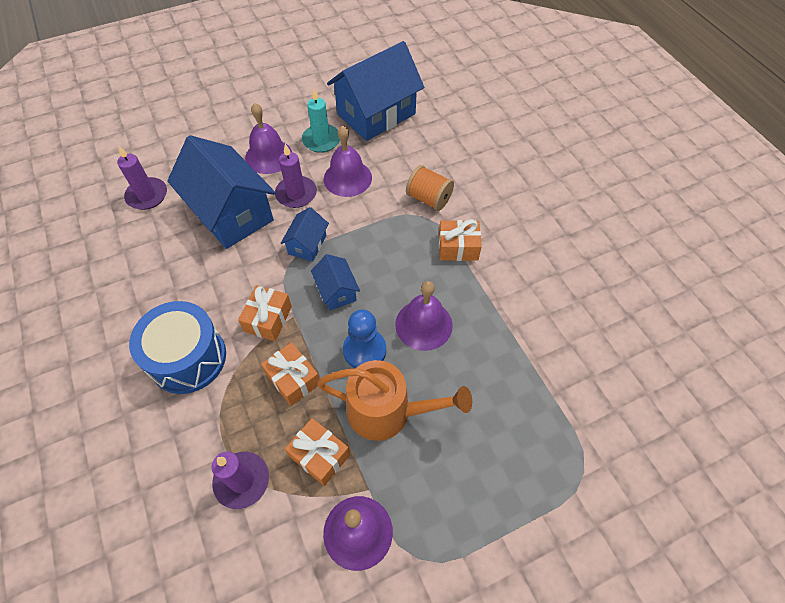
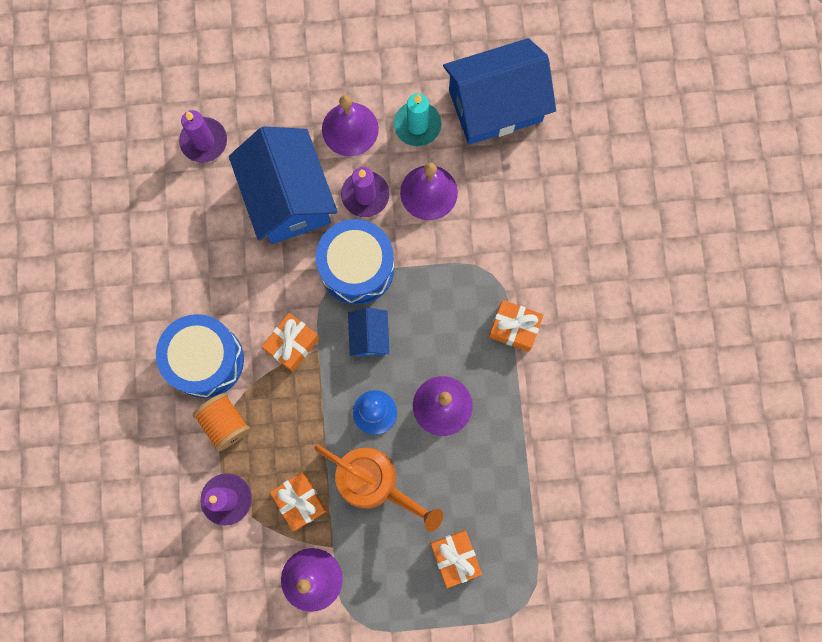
camera: 20 degrees right, 20 degrees up
orange gift [261,342,320,406] -> orange gift moved to [430,530,482,588]
blue house [280,207,329,262] -> blue drum [316,219,394,305]
orange spool [406,165,454,211] -> orange spool moved to [193,393,250,451]

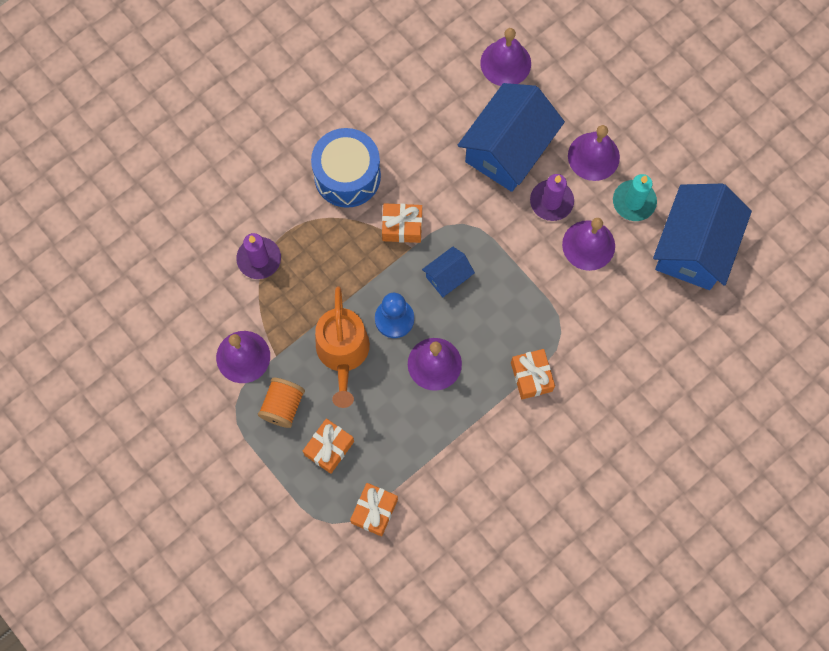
camera: 55 degrees right, 5 degrees down
purple candle [179,110,227,163] -> purple bell [480,28,531,86]
orange spool [193,393,250,451] -> orange spool moved to [258,378,305,428]
orange gift [270,472,327,531] -> orange gift moved to [350,483,398,536]
blue drum [316,219,394,305] -> none
blue house [443,38,556,145] -> blue house turned 75 degrees clockwise [653,184,752,290]

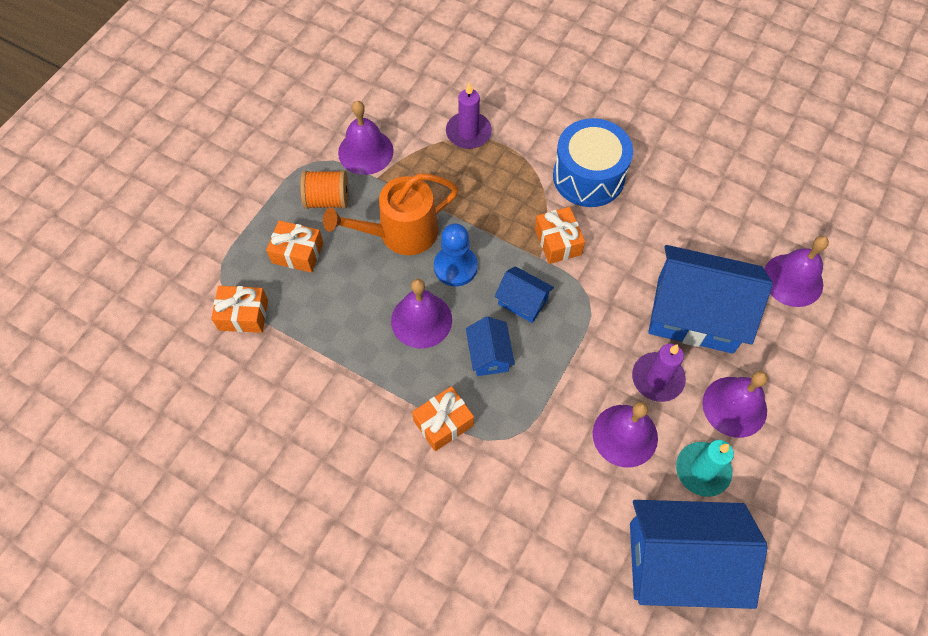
camera: 70 degrees right, 10 degrees down
none -> blue house [466,316,515,376]

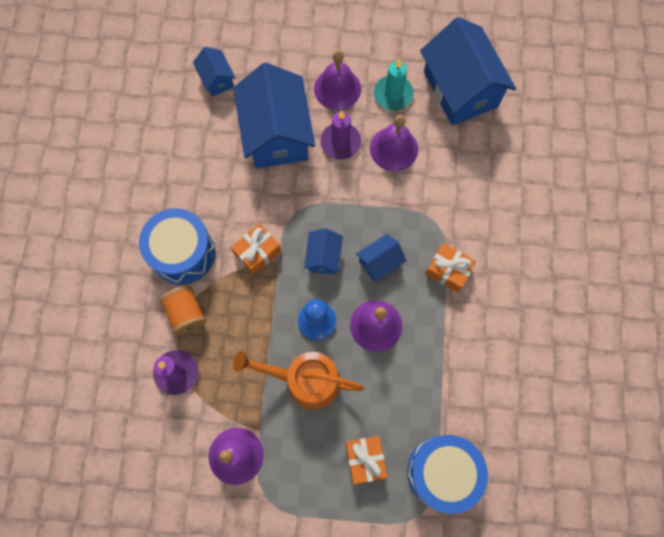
camera: 115 degrees left, 10 degrees up
orange gift [211,286,268,333] -> blue drum [407,435,488,514]
orange spool [300,170,349,209] -> orange spool moved to [160,286,206,335]
orange watering can [323,173,458,255] -> orange watering can turned 150 degrees clockwise [233,351,364,410]
purple bell [764,236,829,307] -> blue house [193,47,236,96]

